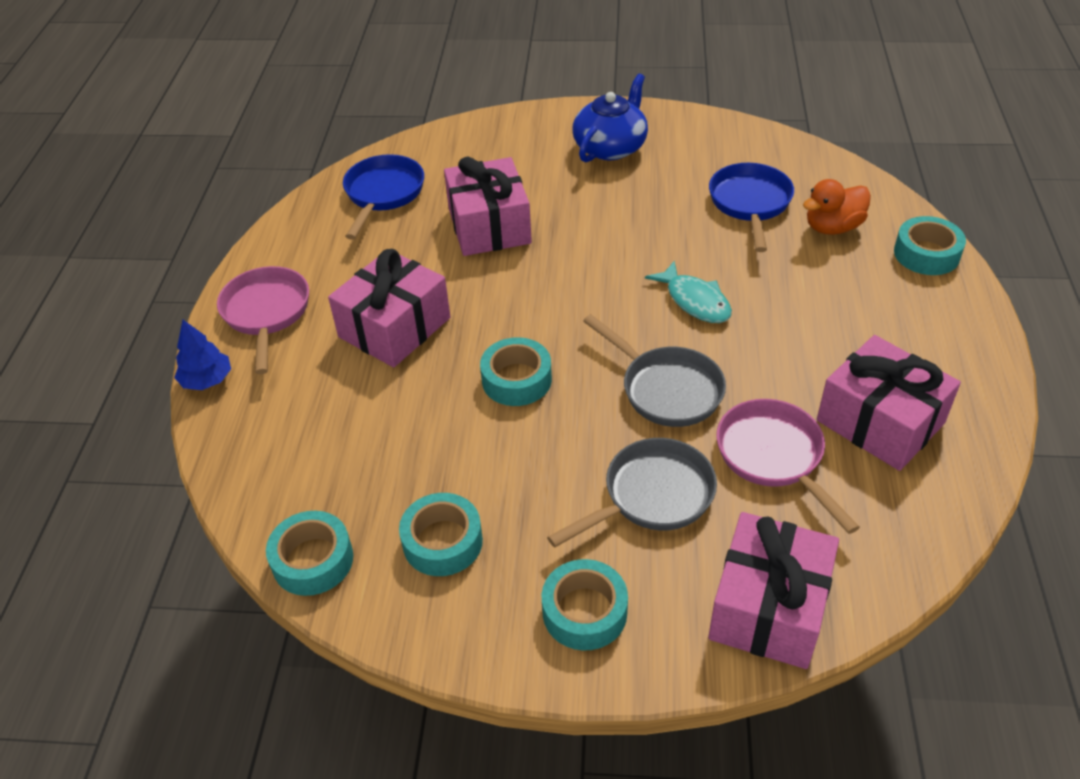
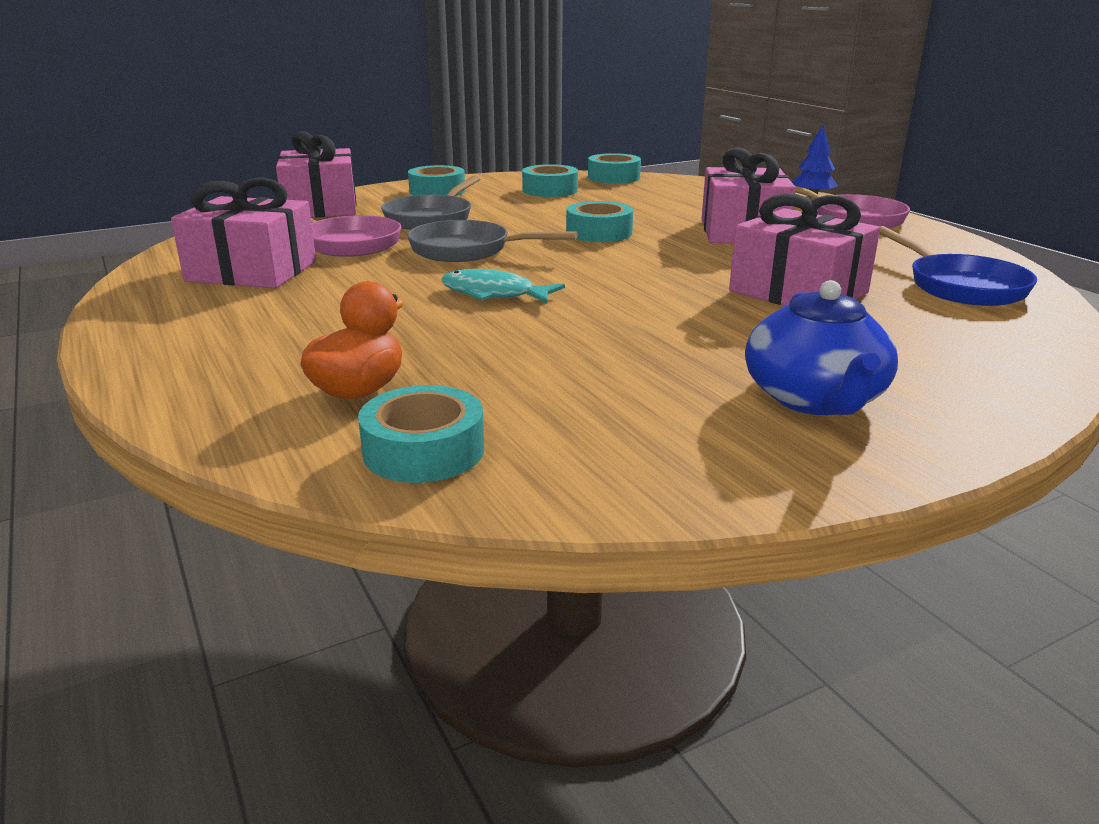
camera: 145 degrees right, 20 degrees down
blue pan [709,163,794,252] -> none
turquoise tape [894,216,966,275] -> turquoise tape moved to [358,385,484,483]

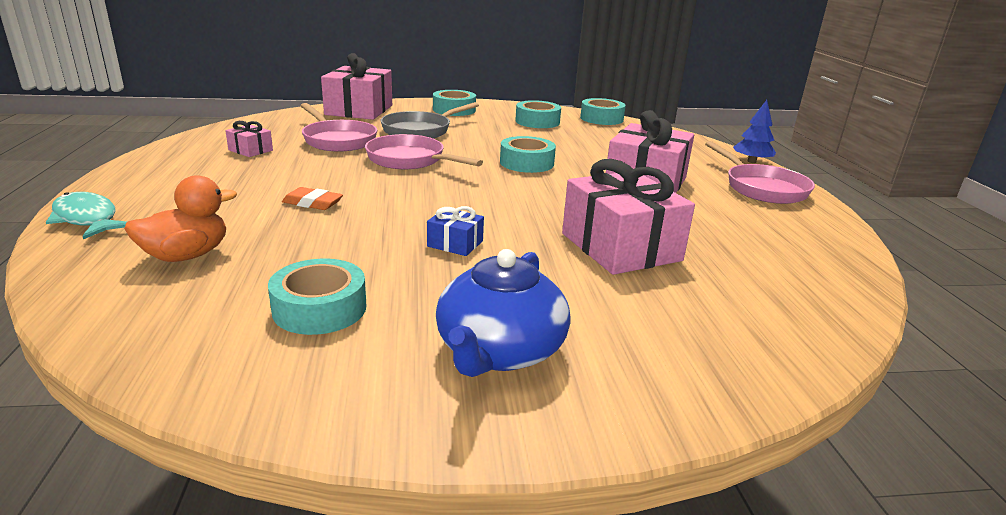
camera: 20 degrees right, 0 degrees up
pink gift [171,178,316,288] -> pink gift [225,121,273,157], size x0.45
turquoise tape [358,385,484,483] -> turquoise tape moved to [268,259,366,335]
grey pan [407,220,578,262] -> pink pan [365,134,483,169]
turquoise fish [441,269,565,304] -> turquoise fish moved to [46,192,127,239]
blue pan [879,226,1037,306] -> none
none -> orange eraser [282,187,343,210]
none -> blue gift [427,206,484,256]

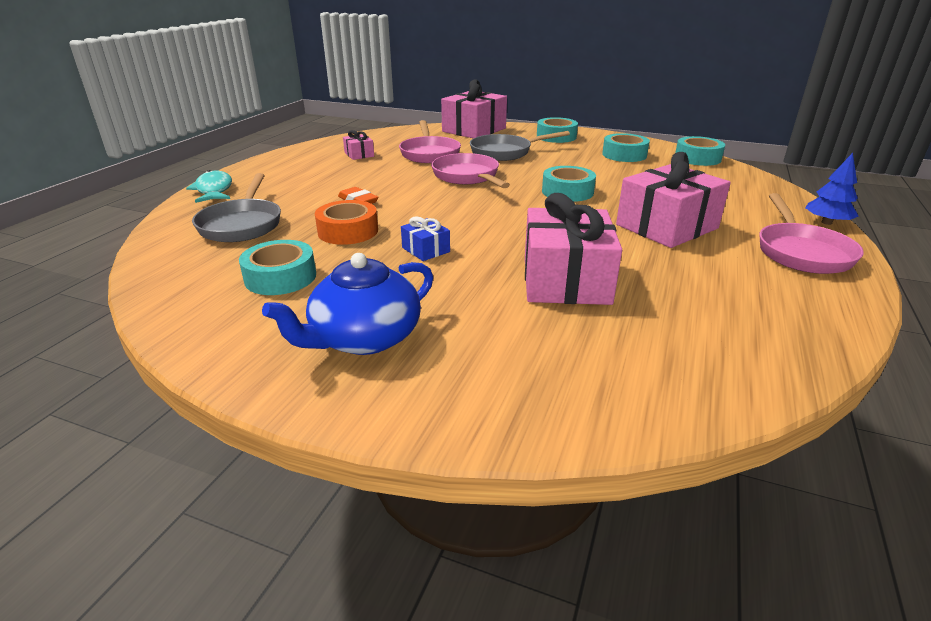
camera: 30 degrees right, 5 degrees up
orange duck [124,175,237,262] -> grey pan [192,173,281,242]
none -> orange tape [315,200,378,245]

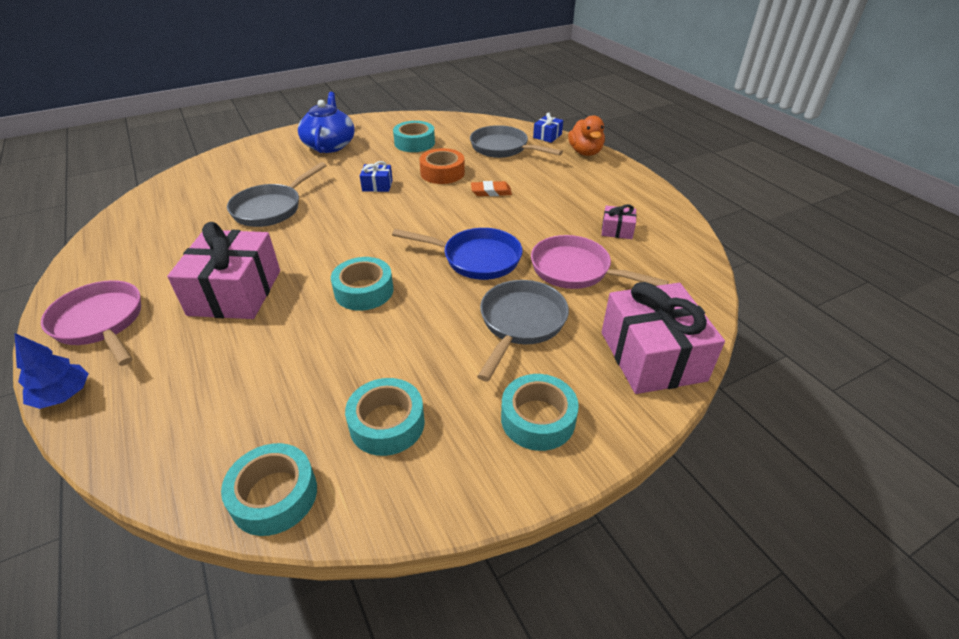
camera: 130 degrees right, 10 degrees up
turquoise fish [186,170,232,203] -> orange duck [568,115,605,156]
pink pan [431,153,510,188] -> blue pan [392,228,523,280]
pink gift [525,193,622,305] -> grey pan [227,162,327,227]
none -> blue gift [533,113,563,143]

